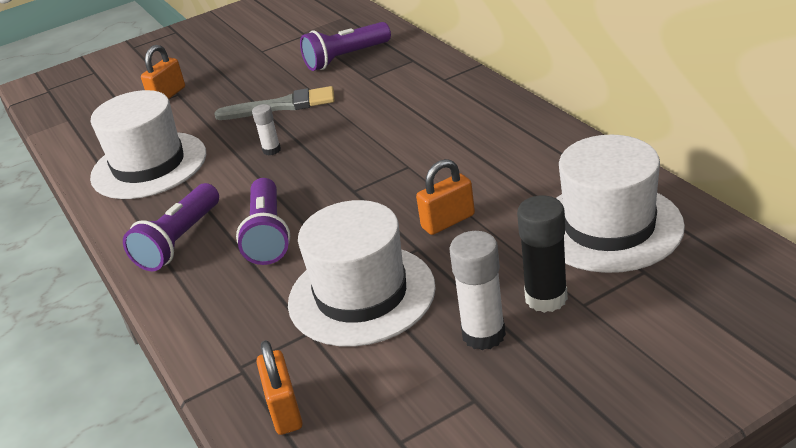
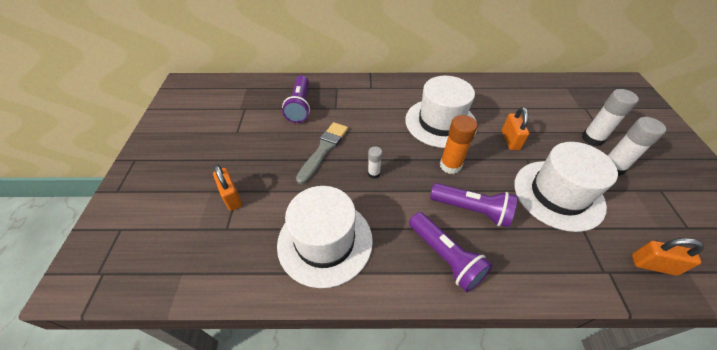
camera: 65 degrees left, 15 degrees up
black glue stick [517,196,568,313] -> white glue stick [582,89,639,146]
white hat [556,135,685,273] -> white hat moved to [405,76,477,148]
none -> orange glue stick [440,115,478,174]

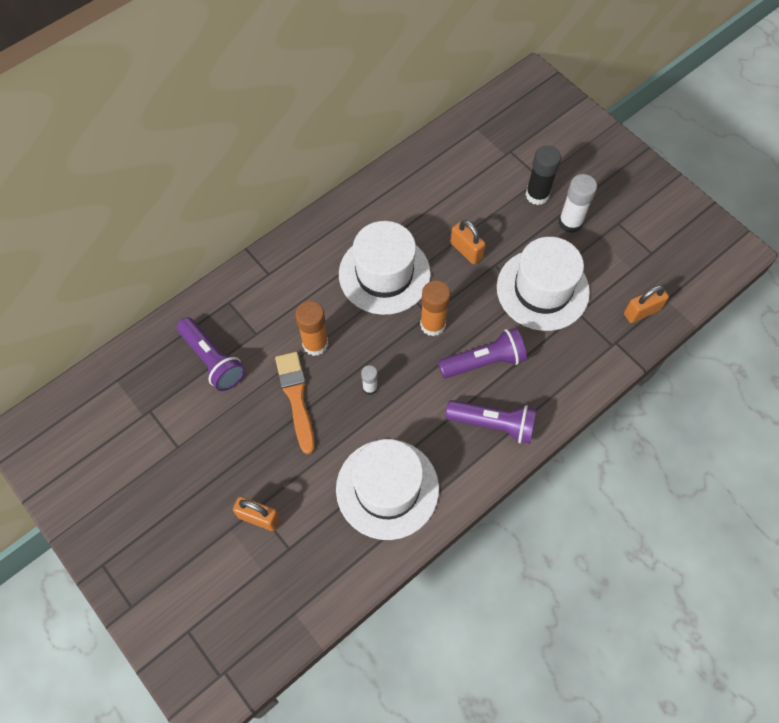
camera: 40 degrees left, 15 degrees up
grey brush [296,122,348,184] -> orange brush [275,352,315,454]
white glue stick [582,89,639,146] -> black glue stick [525,145,561,205]
none -> orange glue stick [295,301,328,356]

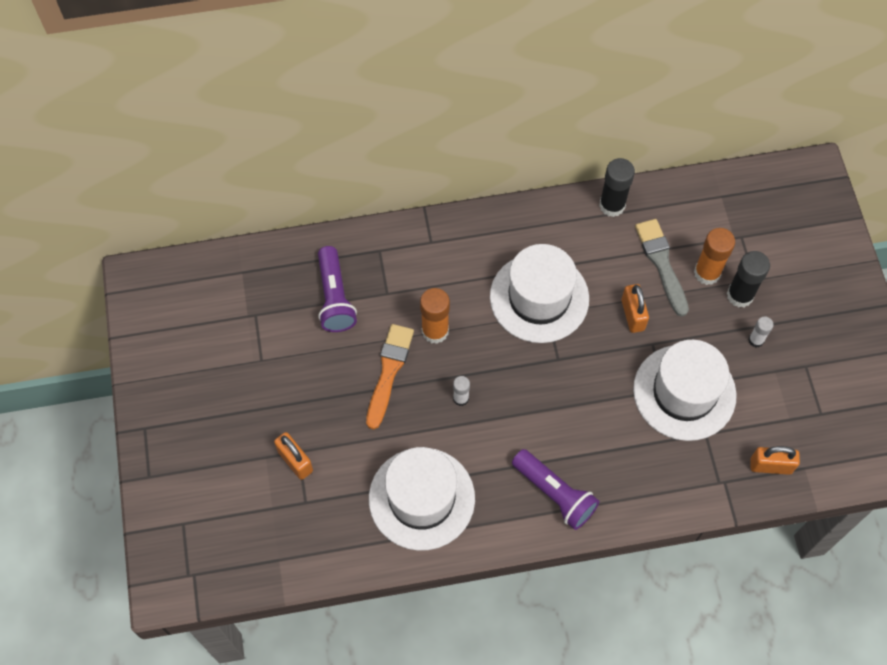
camera: 30 degrees right, 0 degrees up
orange glue stick [420,280,451,336] -> orange glue stick moved to [694,228,735,285]
purple flashlight [438,328,527,378] -> none
white glue stick [558,174,597,233] -> white glue stick [748,316,774,347], size x0.57
none -> black glue stick [599,158,635,217]
none -> grey brush [635,219,689,317]

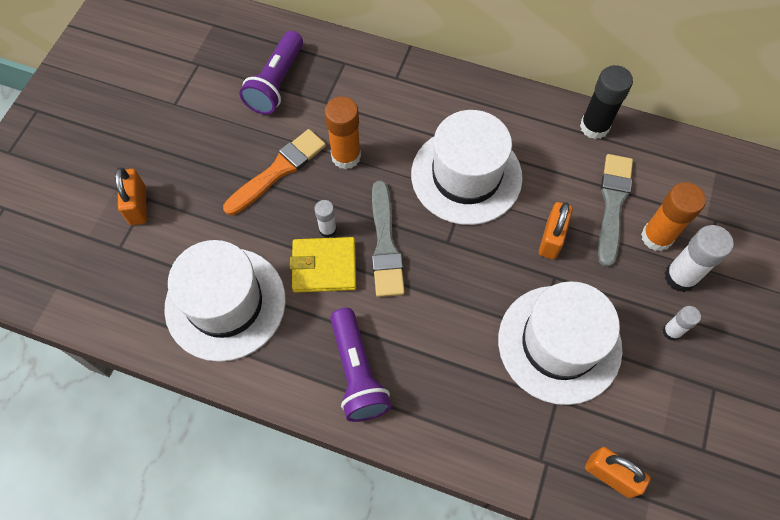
camera: 30 degrees right, 0 degrees up
black glue stick [727,251,770,307] -> white glue stick [664,225,734,292]
none -> yellow wallet [290,237,356,293]
none -> grey brush [372,180,405,297]

